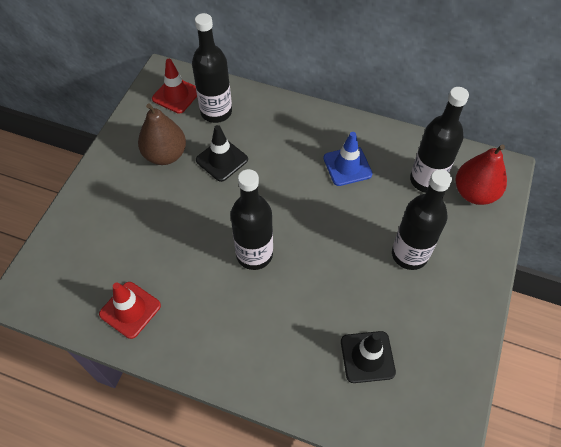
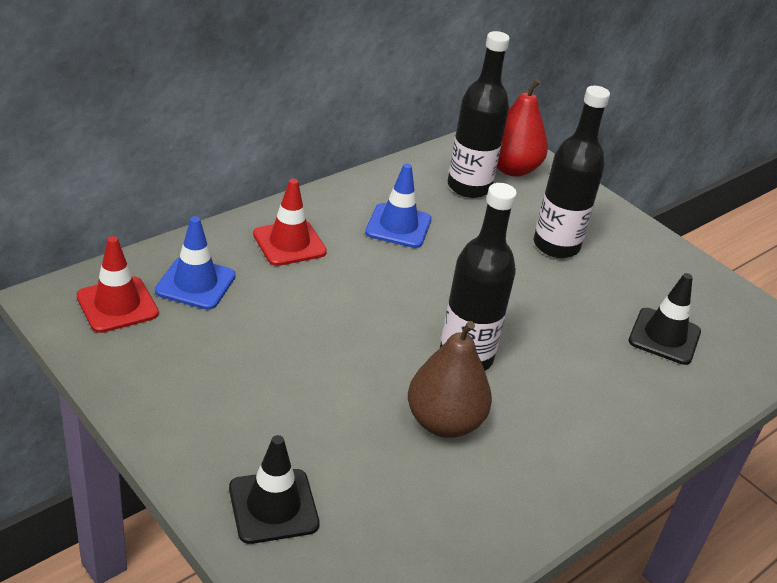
camera: 65 degrees left, 20 degrees down
red traffic cone [99,282,161,339] -> red traffic cone moved to [253,179,327,266]
brown pear [138,103,186,165] -> brown pear moved to [408,321,492,438]
black bottle [192,13,232,123] -> blue traffic cone [155,216,236,310]
black traffic cone [196,125,248,182] -> black traffic cone moved to [229,435,320,544]

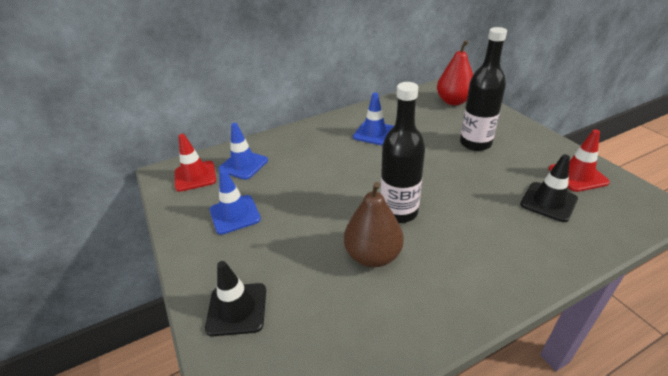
camera: 20 degrees right, 0 degrees up
red traffic cone [253,179,327,266] -> red traffic cone moved to [549,129,610,192]
black bottle [448,31,510,198] -> none
none -> blue traffic cone [210,169,261,235]

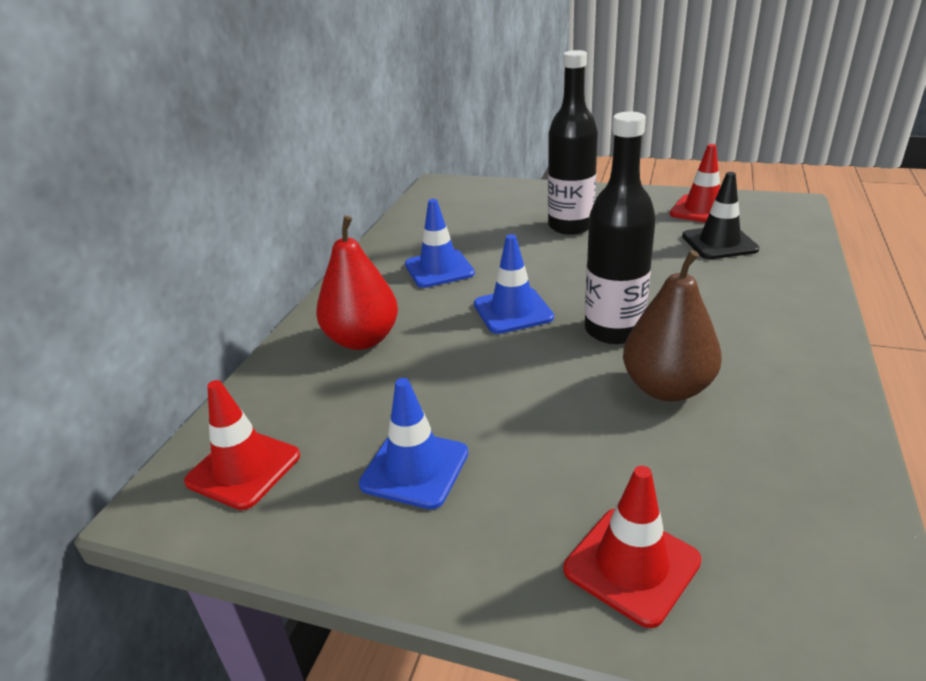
camera: 45 degrees left, 5 degrees down
black traffic cone [205,261,266,336] -> red traffic cone [564,466,702,628]
blue traffic cone [219,123,268,180] -> blue traffic cone moved to [474,234,554,334]
red pear [437,40,473,105] -> red pear moved to [316,216,398,350]

